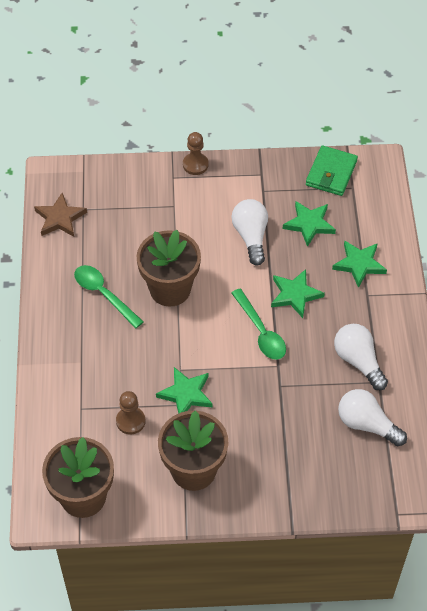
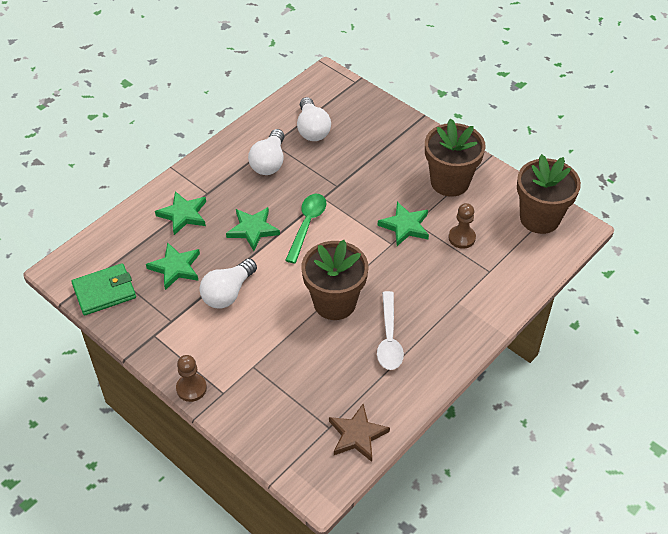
camera: 135 degrees left, 5 degrees down
green spoon [74,265,144,328] -> white spoon [377,291,404,370]

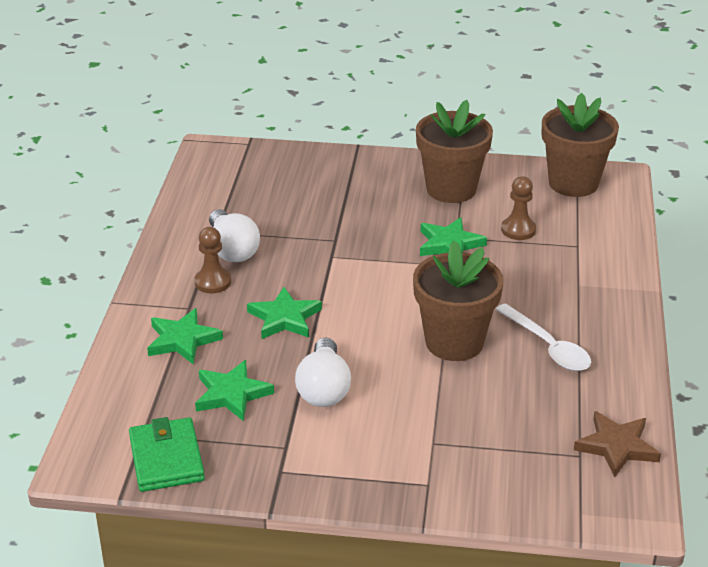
camera: 35 degrees left, 15 degrees down
green wallet [71,263,136,315] -> green wallet turned 45 degrees counterclockwise [129,417,205,492]
brown pawn [176,355,207,402] -> brown pawn moved to [194,227,231,293]
green spoon [285,194,326,264] -> none
white light bulb [297,97,331,141] -> none

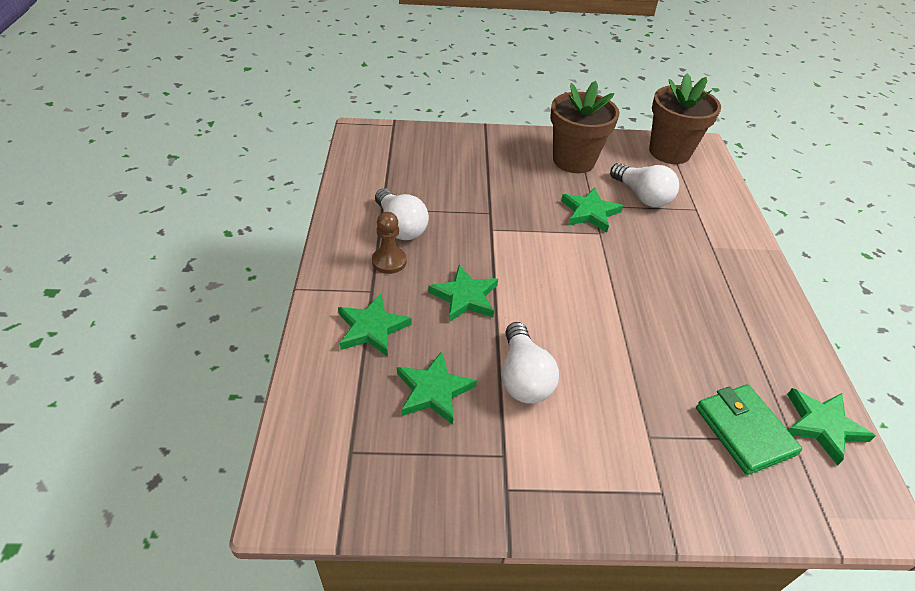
camera: 10 degrees left, 10 degrees up
green wallet [129,417,205,492] -> green wallet moved to [696,384,802,475]
brown flower pot [413,241,503,361] -> none
white spoon [495,303,591,371] -> none
brown pawn [501,176,536,240] -> white light bulb [610,163,679,207]
brown star [574,411,661,478] -> green star [787,388,876,466]

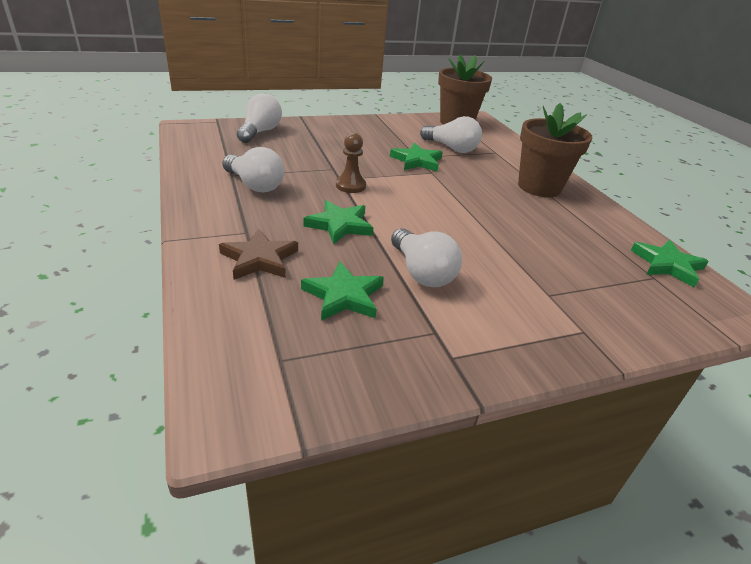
camera: 20 degrees left, 10 degrees down
green star [338,293,412,357] -> brown star [219,229,298,280]
brown pawn [372,212,407,274] -> brown pawn moved to [336,133,366,193]
brown flower pot [550,81,619,173] -> brown flower pot moved to [518,103,592,197]
green wallet [696,384,802,475] -> none
none -> white light bulb [237,93,282,143]

